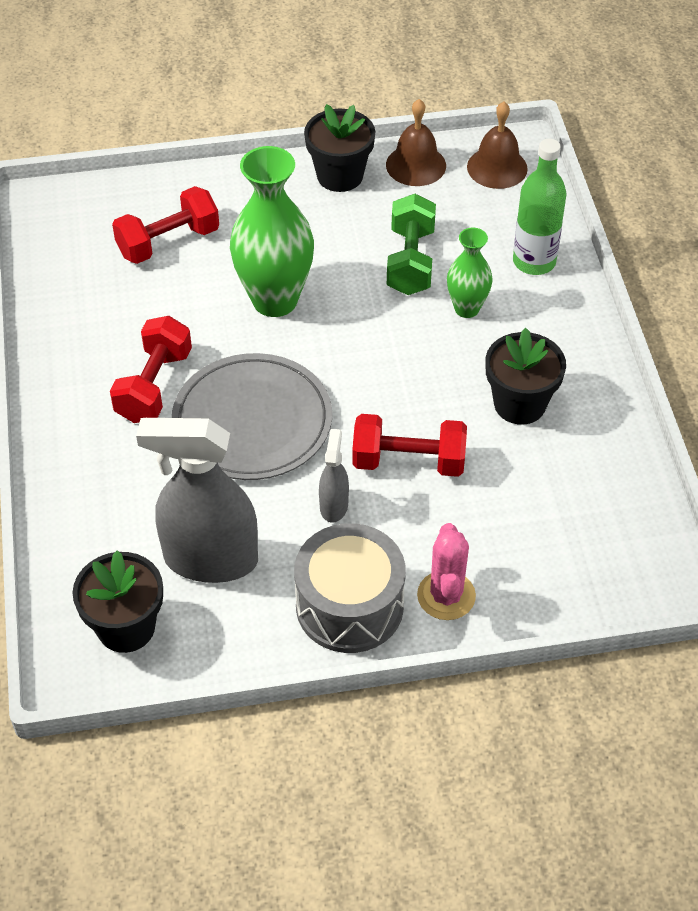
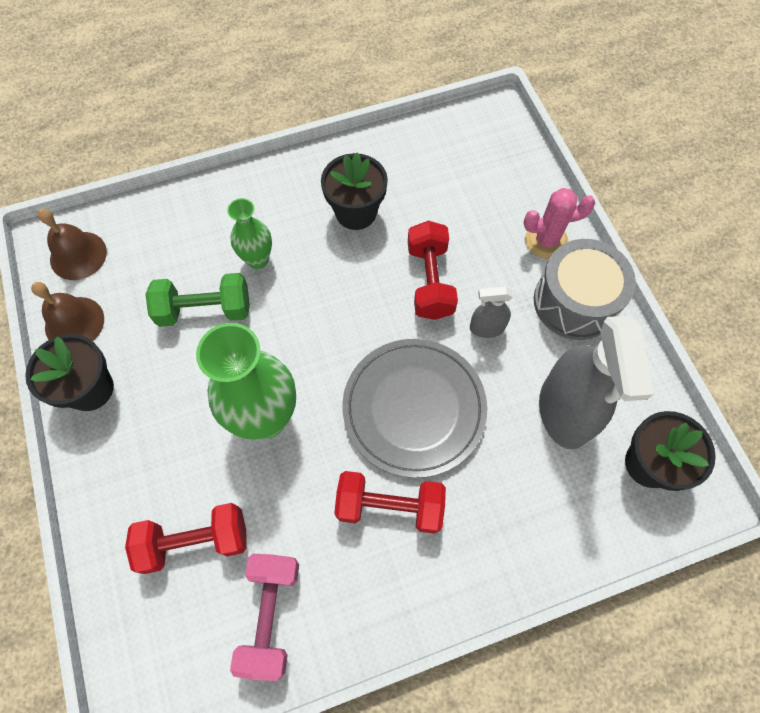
camera: 100 degrees left, 15 degrees up
red dumbbell [112,186,219,264] -> red dumbbell turned 60 degrees counterclockwise [125,503,247,574]
green bottle [513,139,566,275] -> none
none -> pink dumbbell [230,554,299,681]

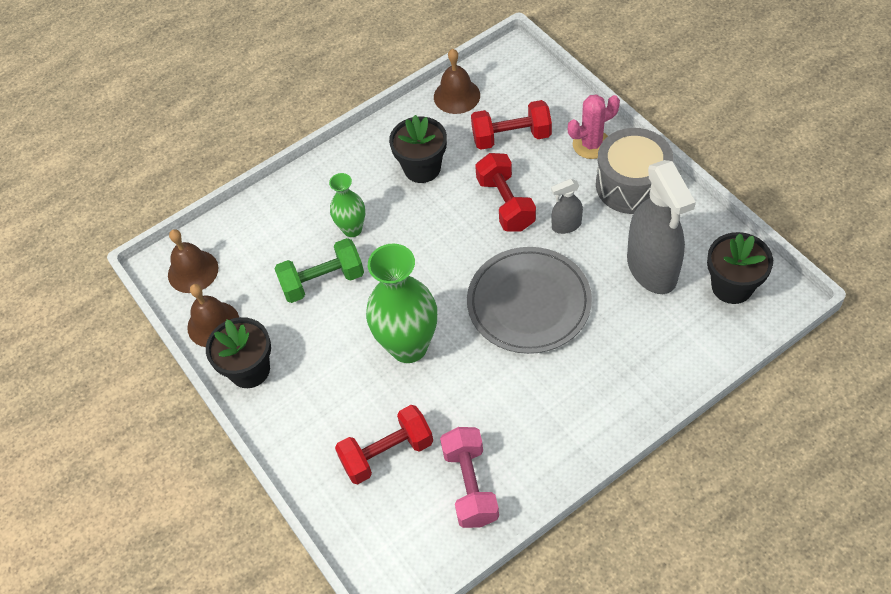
camera: 10 degrees left, 10 degrees down
red dumbbell [334,471,446,534] -> red dumbbell moved to [471,100,552,150]
none -> brown bell [434,49,480,114]

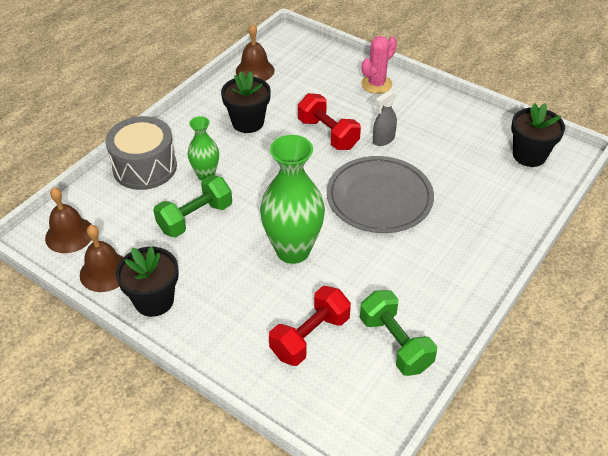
camera: 25 degrees left, 10 degrees down
pink dumbbell [440,427,499,528] -> green dumbbell [360,290,437,376]
red dumbbell [471,100,552,150] -> none
grey drum [596,128,673,214] -> grey drum moved to [105,116,177,190]
grey spray bottle [627,160,696,294] -> none

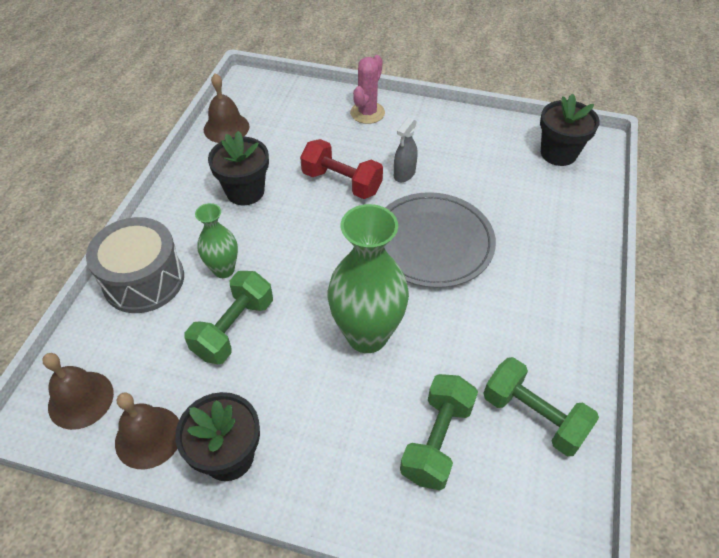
camera: 20 degrees left, 5 degrees up
red dumbbell [269,286,351,366] -> green dumbbell [400,374,478,490]

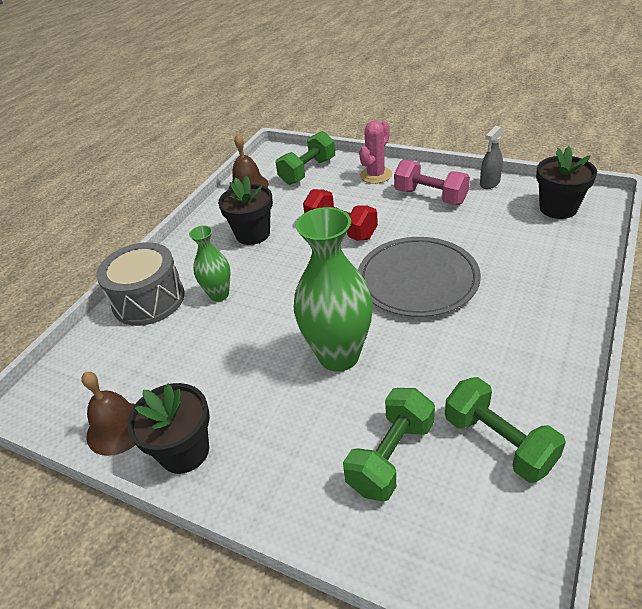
camera: 15 degrees right, 10 degrees down
brown bell [42,353,114,430] -> none
green dumbbell [184,271,273,364] -> green dumbbell moved to [276,131,335,185]
grey spray bottle [394,117,418,182] -> grey spray bottle moved to [480,126,503,189]
none -> pink dumbbell [394,160,470,205]

